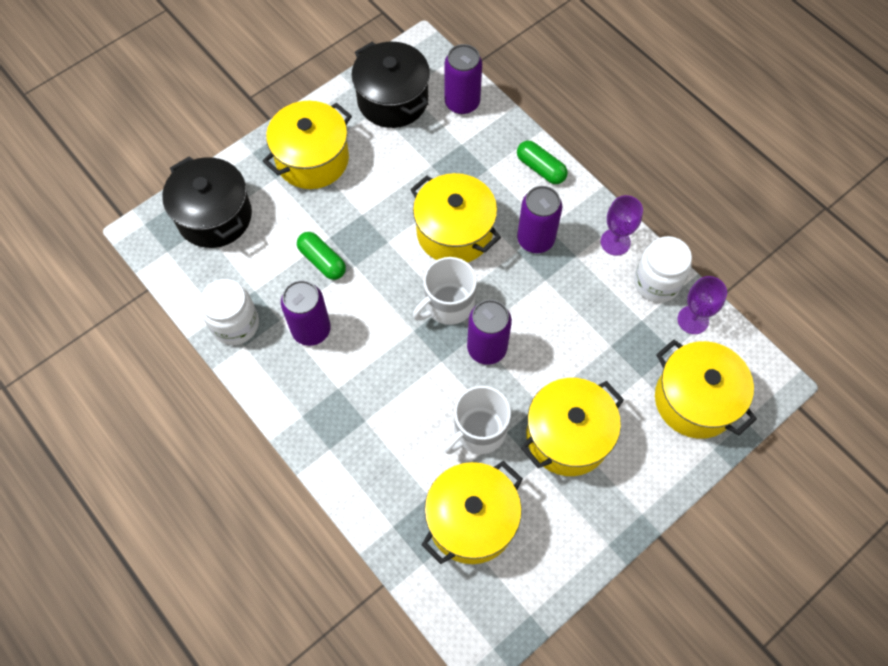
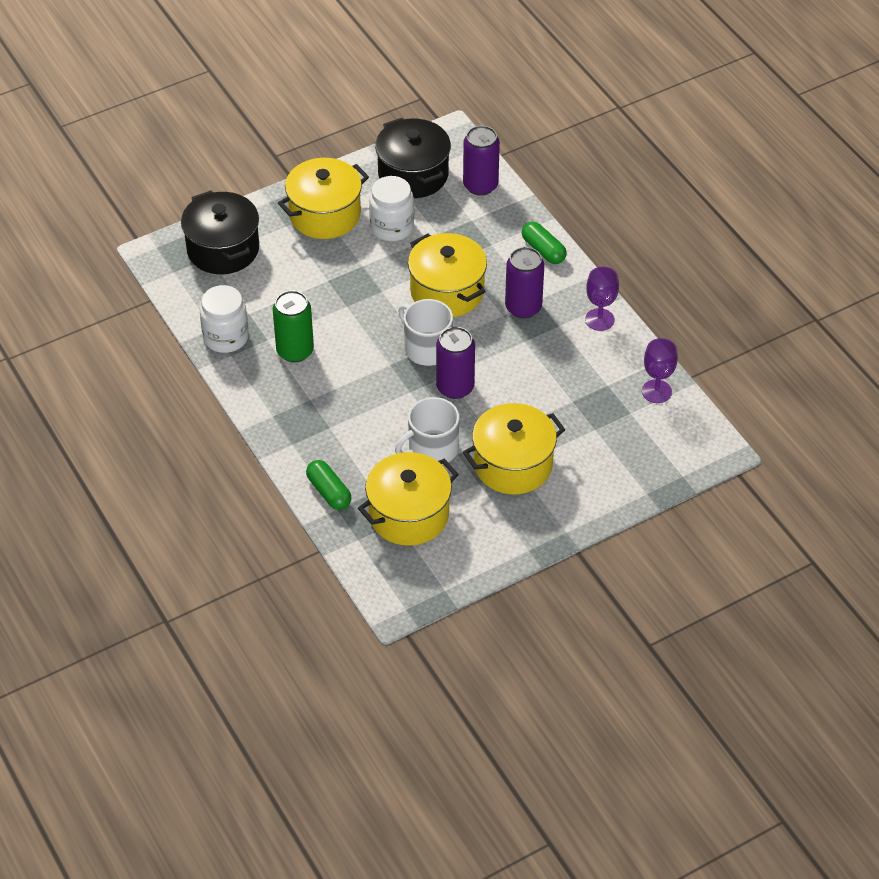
camera: 10 degrees right, 15 degrees down
purple can [281,280,331,346] -> green can [273,290,314,362]
green capsule [297,232,346,280] -> green capsule moved to [306,460,351,510]
white mug [413,257,477,325] -> white mug turned 75 degrees clockwise [398,299,453,366]
white jar [634,236,692,303] -> white jar moved to [369,176,414,241]
yellow pot [655,339,757,439] -> none

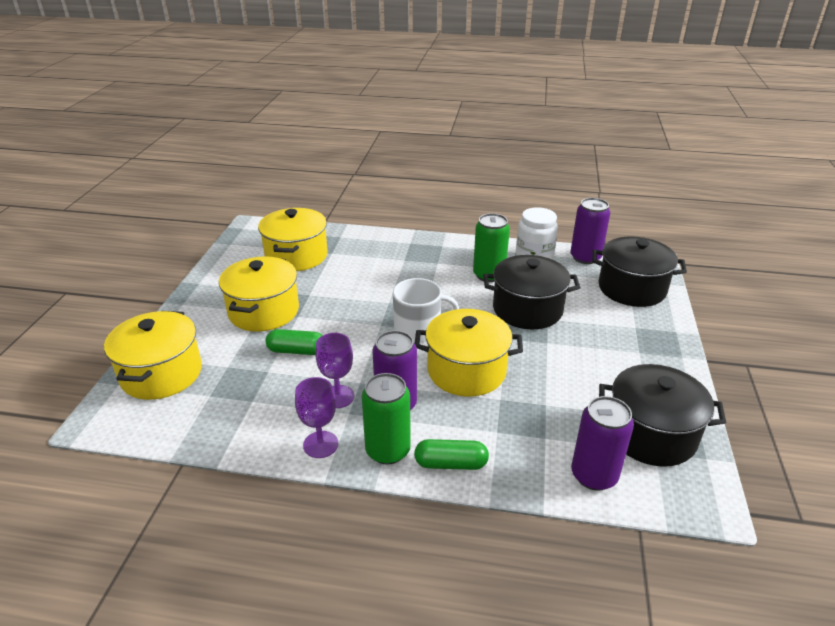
camera: 130 degrees right, 15 degrees down
yellow pot [278,158,369,239] -> yellow pot moved to [104,311,202,400]
green capsule [306,460,351,510] -> green capsule moved to [265,329,323,355]
white jar [369,176,414,241] -> none
white mug [395,397,459,465] -> none
purple can [436,327,475,399] -> purple can moved to [570,198,610,264]
purple goblet [642,338,678,403] -> purple goblet moved to [315,333,355,408]
none -> green can [362,373,411,465]
none -> black pot [483,255,581,329]

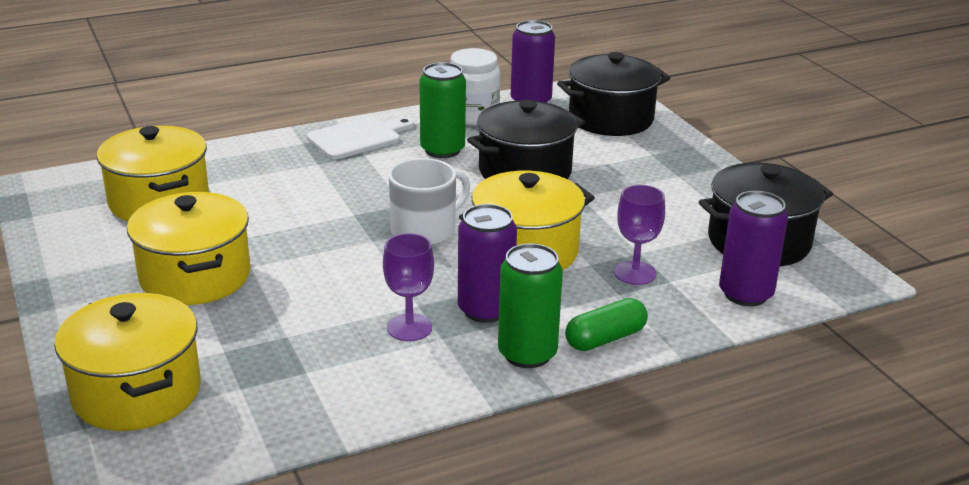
camera: 35 degrees left, 5 degrees down
green capsule [265,329,323,355] -> none
purple goblet [295,377,338,458] -> purple goblet moved to [614,185,665,285]
none -> white cutting board [306,116,414,159]

